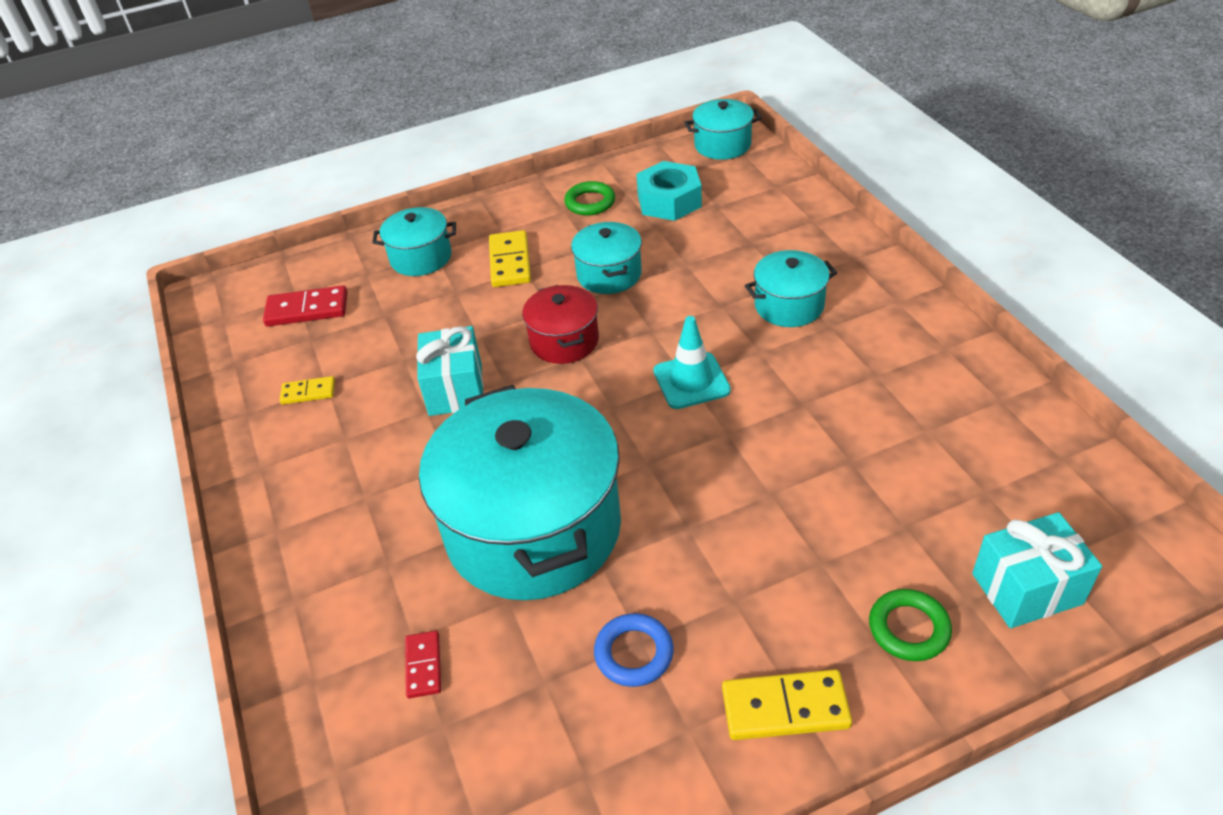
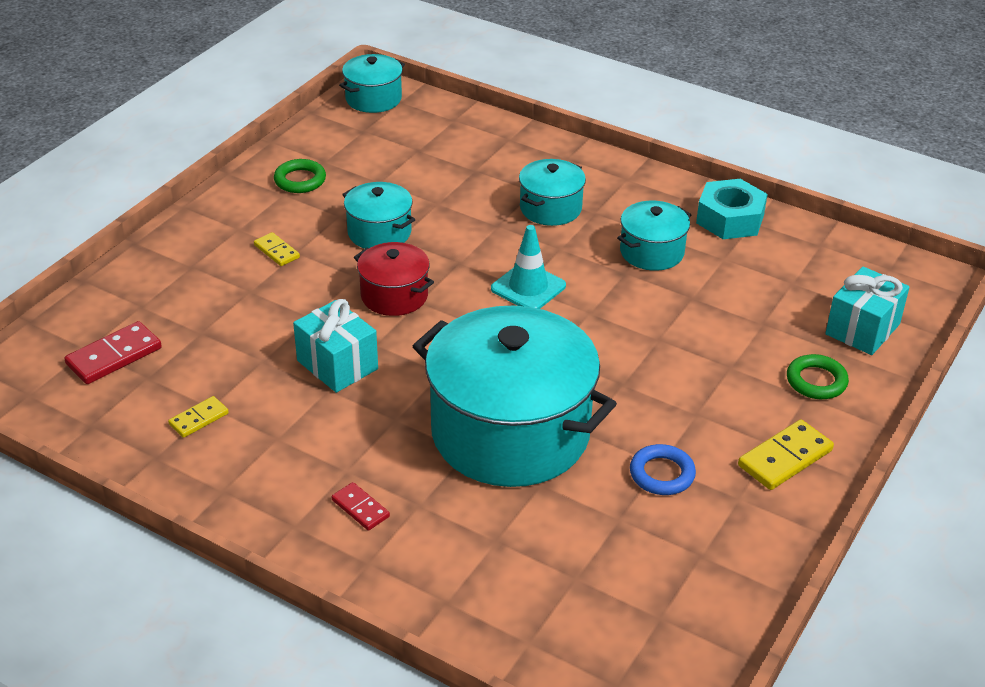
camera: 40 degrees left, 5 degrees down
turquoise pot [372,207,456,276] -> turquoise pot moved to [617,201,691,271]
red domino [405,631,441,698] -> red domino moved to [332,482,390,531]
yellow domino [489,230,531,287] -> yellow domino [254,232,300,266], size x0.60
turquoise nut [636,161,702,221] -> turquoise nut moved to [696,179,767,239]

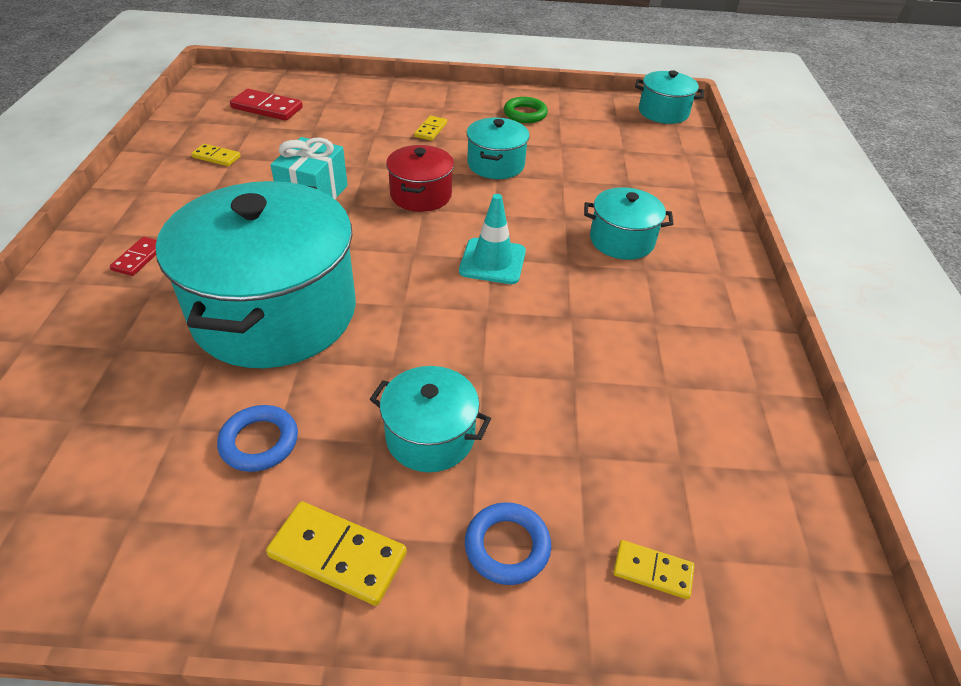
camera: 60 degrees right, 5 degrees up
turquoise pot [617,201,691,271] -> turquoise pot moved to [370,366,491,472]
turquoise nut [696,179,767,239] -> none
green ring [787,354,849,399] -> blue ring [465,502,551,585]
turquoise gift [825,266,910,355] -> yellow domino [613,540,695,599]

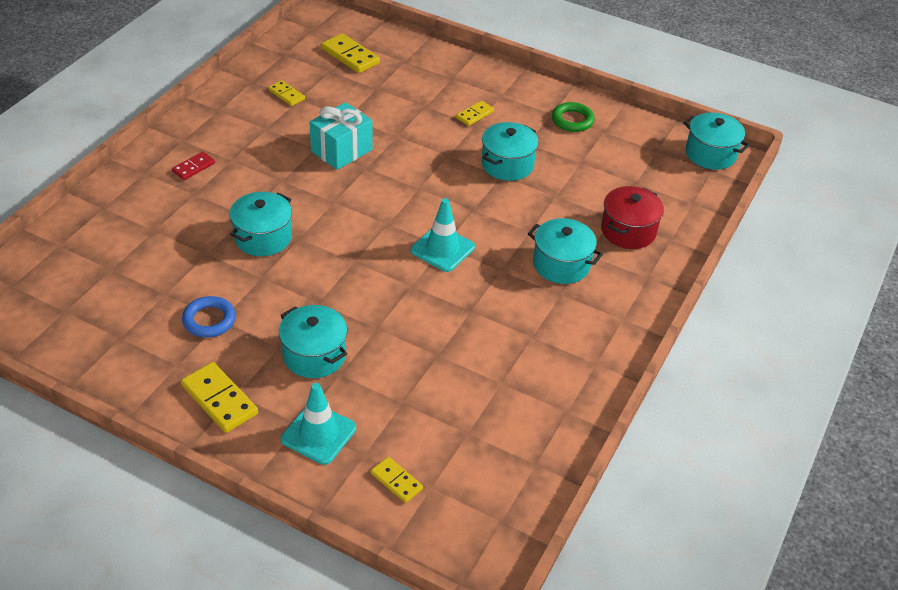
camera: 25 degrees right, 0 degrees up
turquoise pot [156,181,356,368] -> turquoise pot [230,192,292,256], size x0.47
red domino [230,89,303,121] -> yellow domino [321,33,380,73]
red pot [386,145,454,212] -> red pot moved to [601,186,664,249]
blue ring [465,502,551,585] -> turquoise traffic cone [281,383,356,465]

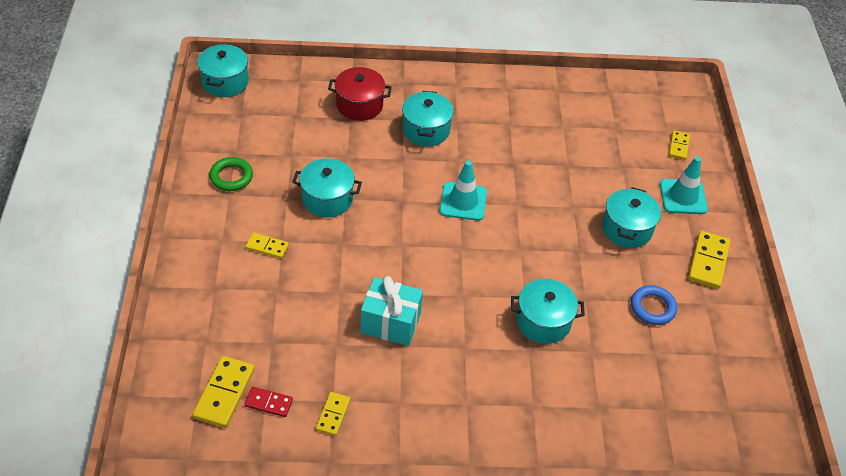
camera: 120 degrees left, 5 degrees up
red domino [172,152,215,180] -> red domino moved to [244,387,293,417]

